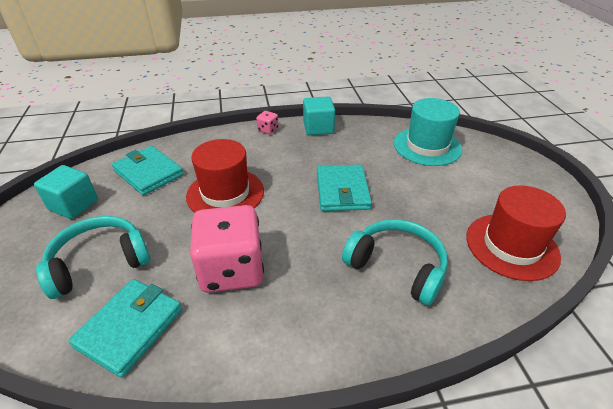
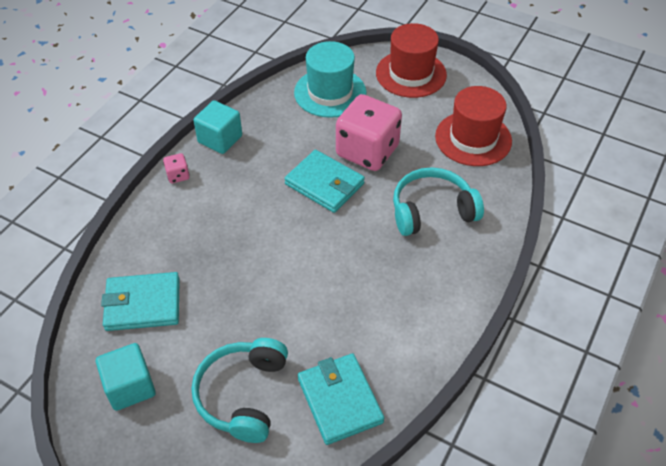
camera: 50 degrees left, 10 degrees up
red hat [186,139,264,213] -> red hat moved to [376,23,447,98]
pink dice [190,205,264,293] -> pink dice moved to [336,94,402,171]

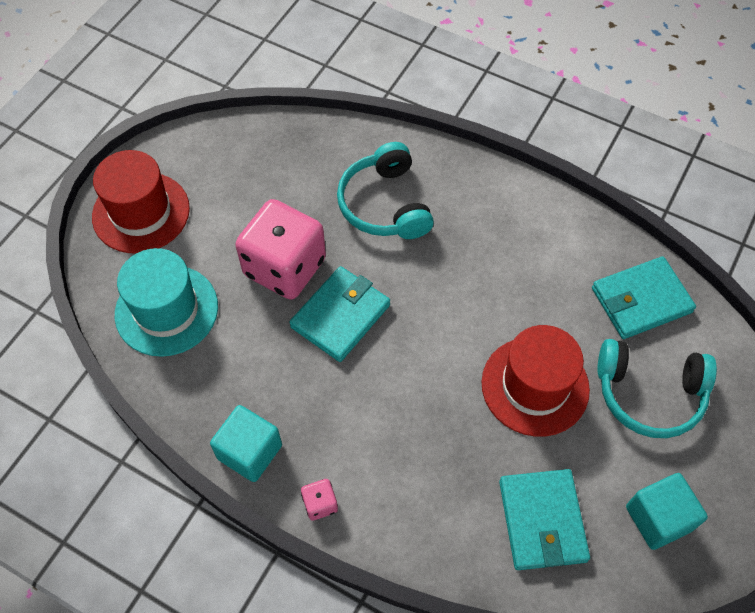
camera: 90 degrees left, 10 degrees up
red hat [435,86,512,166] -> red hat moved to [482,325,590,437]

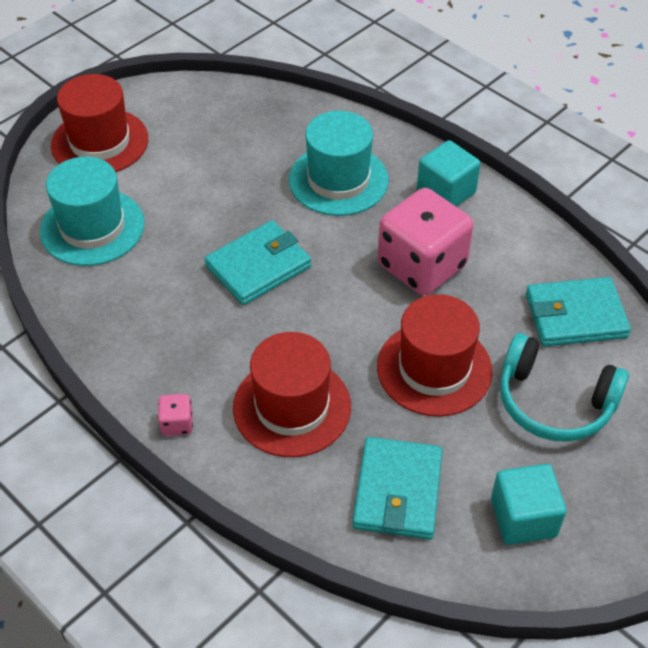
camera: 15 degrees right, 10 degrees down
turquoise cube [210,405,282,482] -> turquoise cube moved to [417,140,481,206]
pink dice [235,199,326,300] -> pink dice moved to [378,188,474,295]
turquoise headphones [337,142,434,239] -> turquoise hat [289,111,389,216]
none -> red hat [233,332,351,457]

